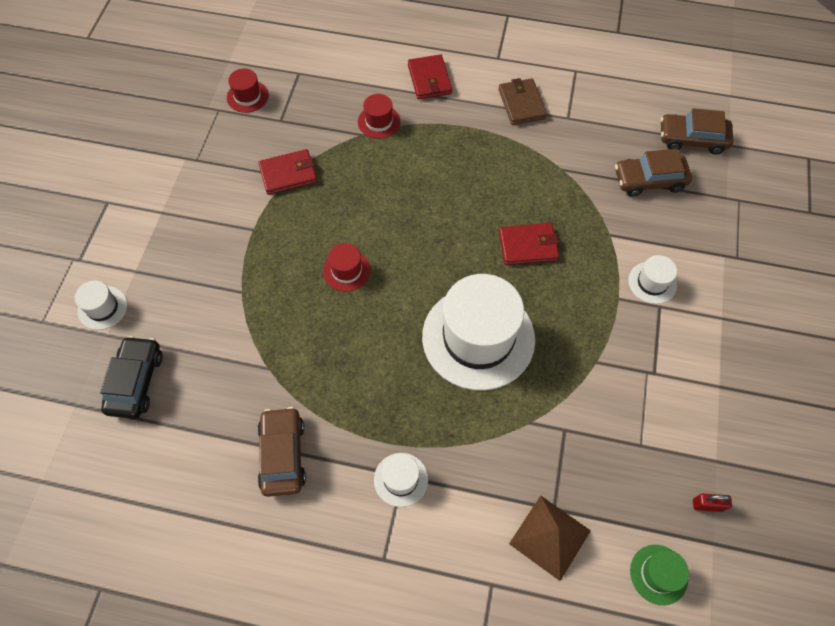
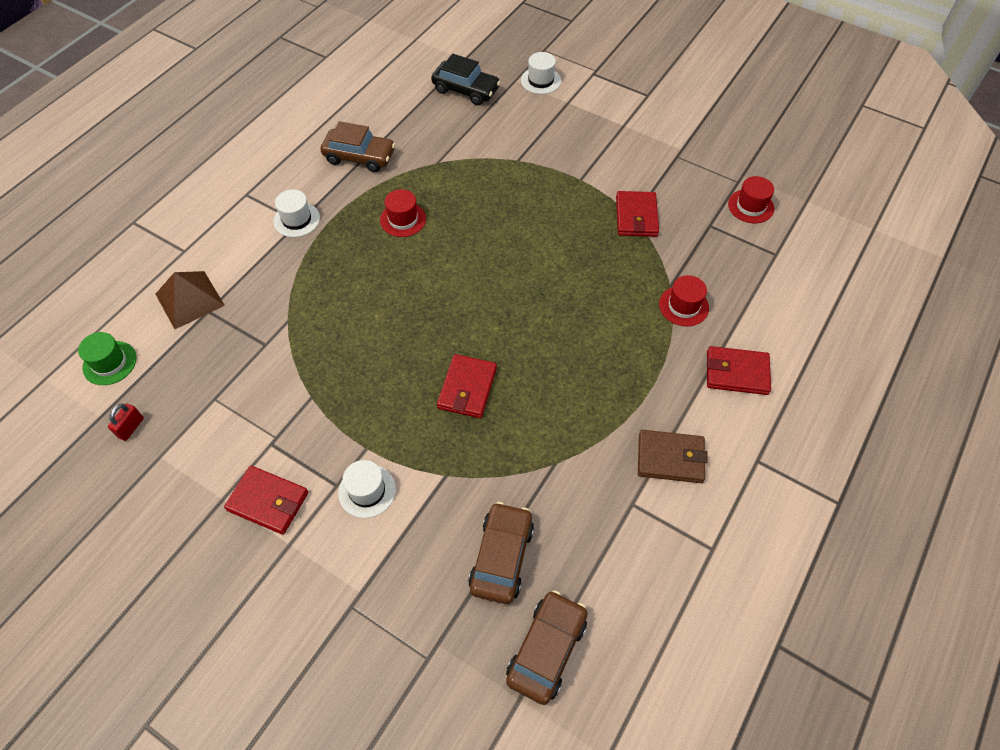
camera: 110 degrees right, 5 degrees down
red hat [323,243,371,292] -> red hat moved to [380,189,426,237]
white hat [422,274,535,391] -> none
none -> red wallet [224,466,308,535]

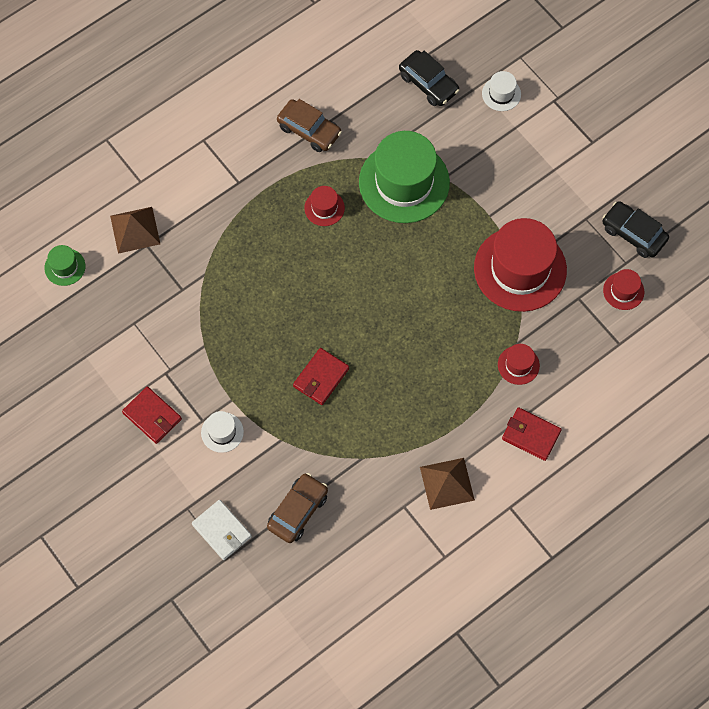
camera: 20 degrees right, 10 degrees up
red padlock [108,403,144,441] -> none
white hat [273,190,320,237] -> none
brown car [506,590,587,705] -> none
red wallet [616,191,659,237] -> red hat [474,218,567,312]
brown wallet [638,430,708,483] -> brown pyramid [420,458,475,510]
none -> white wallet [192,500,252,560]
none -> green hat [359,131,450,223]
none -> black car [602,201,669,258]

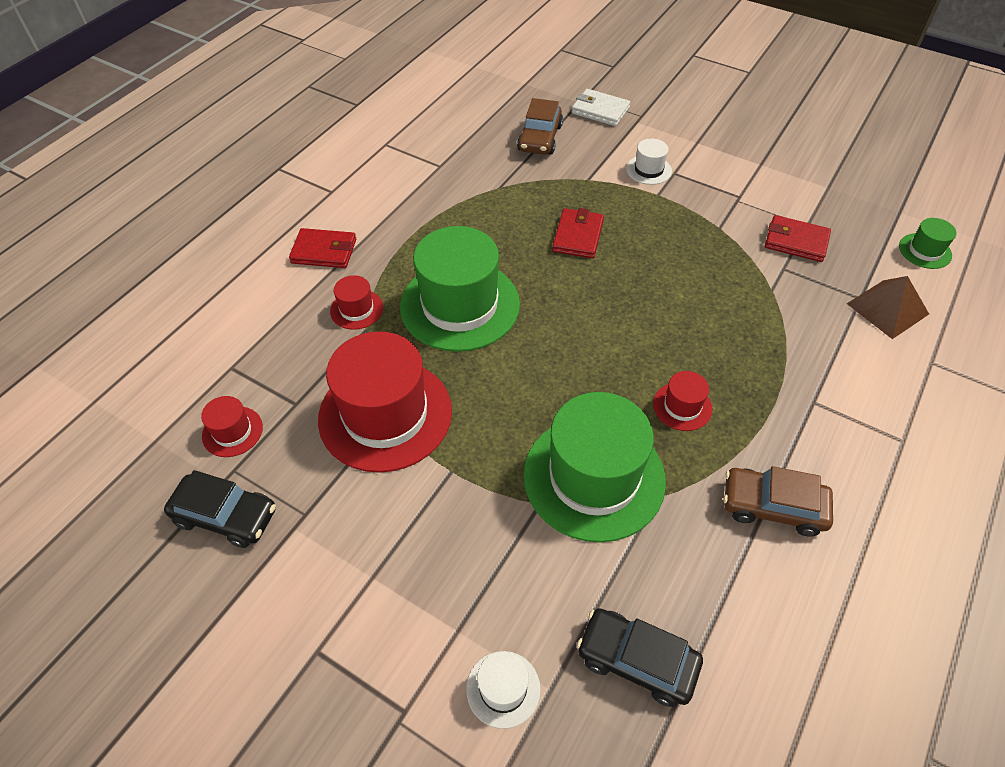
camera: 160 degrees right, 15 degrees down
red wallet [122,387,182,444] -> red wallet moved to [765,215,831,262]
brown pyramid [420,458,475,510] -> none
none -> green hat [400,226,520,352]

